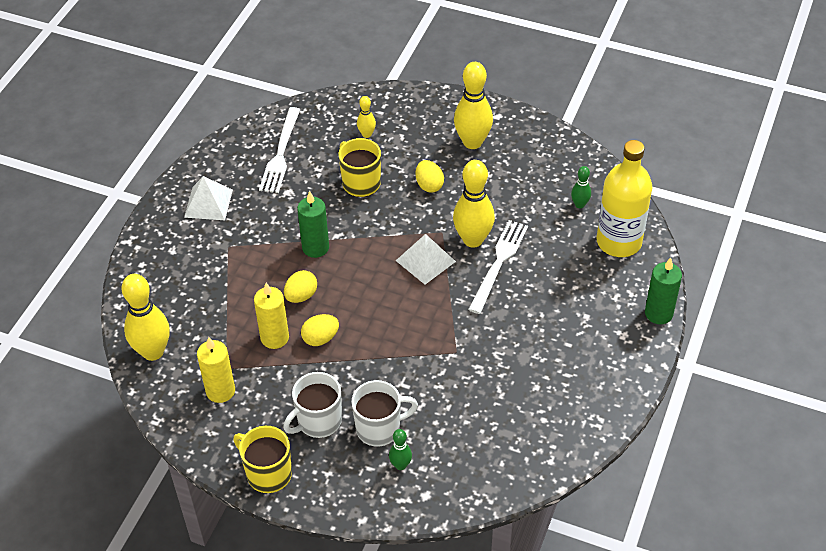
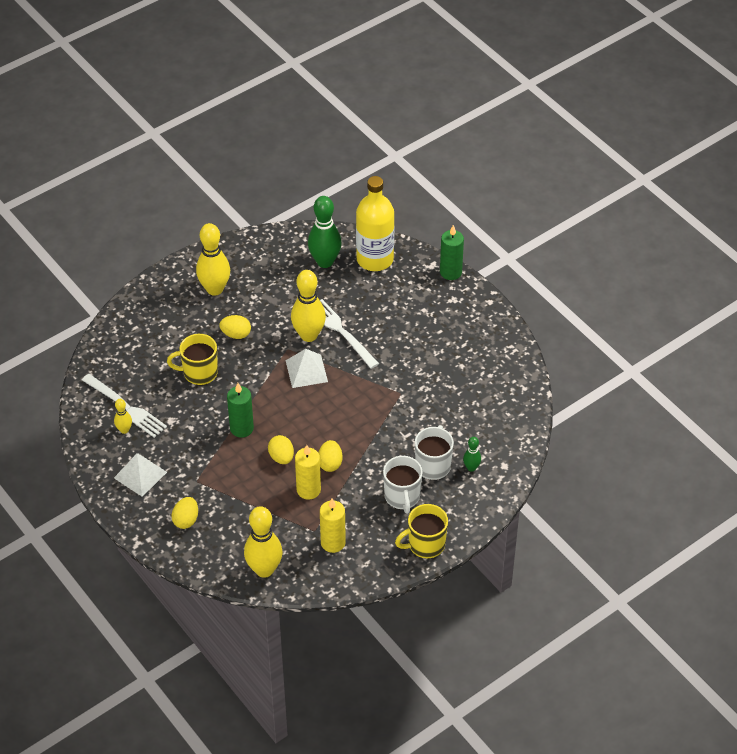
camera: 60 degrees left, 0 degrees up
yellow bowling pin [357,96,376,138] -> yellow bowling pin moved to [114,399,132,434]
green bowling pin [571,166,591,209] -> green bowling pin [308,196,342,268], size x2.02
none -> yellow egg [171,497,198,529]

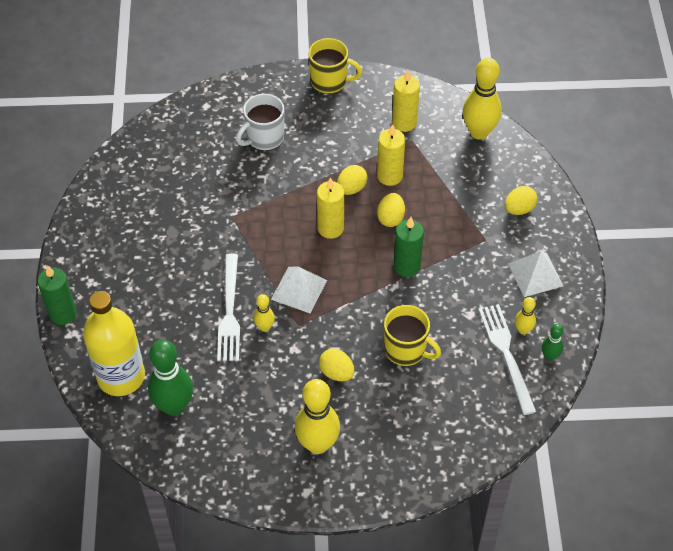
camera: 145 degrees left, 5 degrees up
yellow bowling pin [291,270,326,342] -> yellow bowling pin [254,294,275,332], size x0.50
white mug [383,456,423,514] -> none
green bowling pin [463,437,481,472] -> green bowling pin moved to [542,324,563,361]
none -> yellow candle [317,177,344,239]

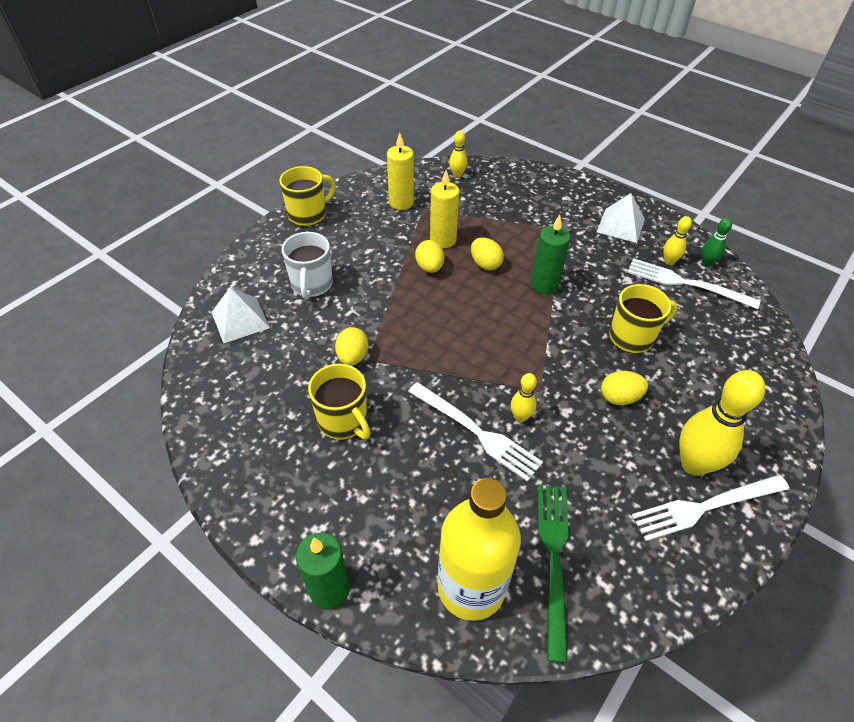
camera: 50 degrees left, 5 degrees down
green bowling pin [148,340,193,416] -> green fork [538,485,569,663]
white pyramid [271,266,327,313] -> white pyramid moved to [212,288,270,343]
yellow candle [317,177,344,239] -> none
yellow bowling pin [463,58,502,140] -> yellow bowling pin [449,131,467,178], size x0.50
yellow egg [505,186,537,215] -> yellow egg moved to [335,327,368,366]
none -> yellow mug [308,364,371,440]
none -> white fork [632,475,789,541]

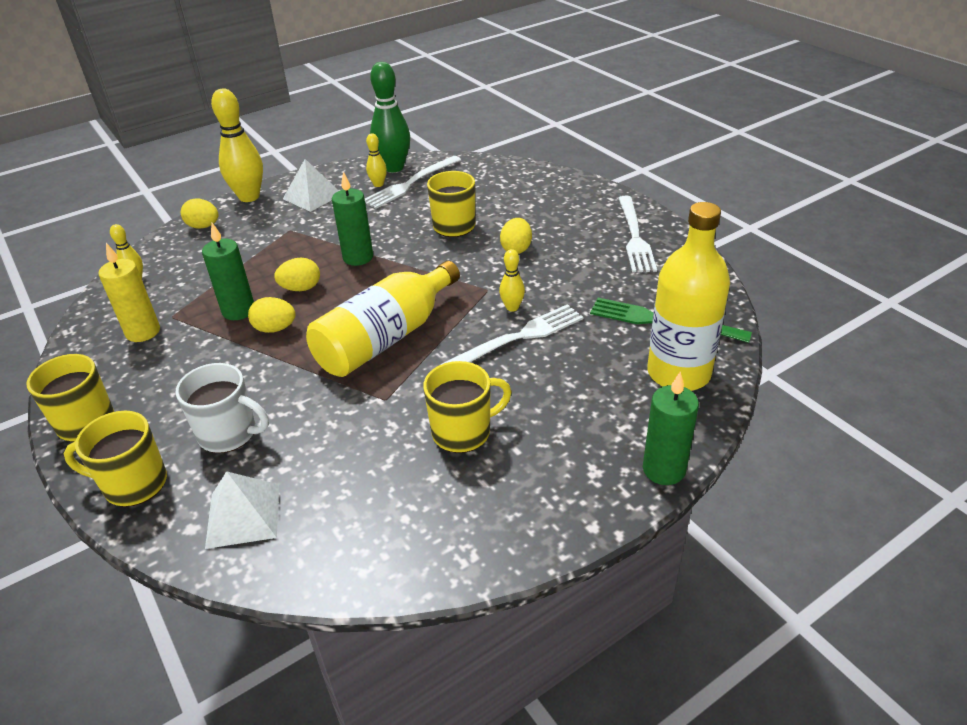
camera: 70 degrees left, 10 degrees down
yellow egg [335,327,368,366] -> yellow egg moved to [181,198,218,229]
yellow candle [430,170,459,248] -> green candle [202,223,254,320]
yellow bowling pin [679,370,766,476] -> yellow bowling pin moved to [211,89,263,202]
green bowling pin [702,218,732,267] -> green bowling pin [370,62,410,172], size x2.02
none -> yellow mug [64,411,167,507]
none -> yellow bottle [306,261,460,377]

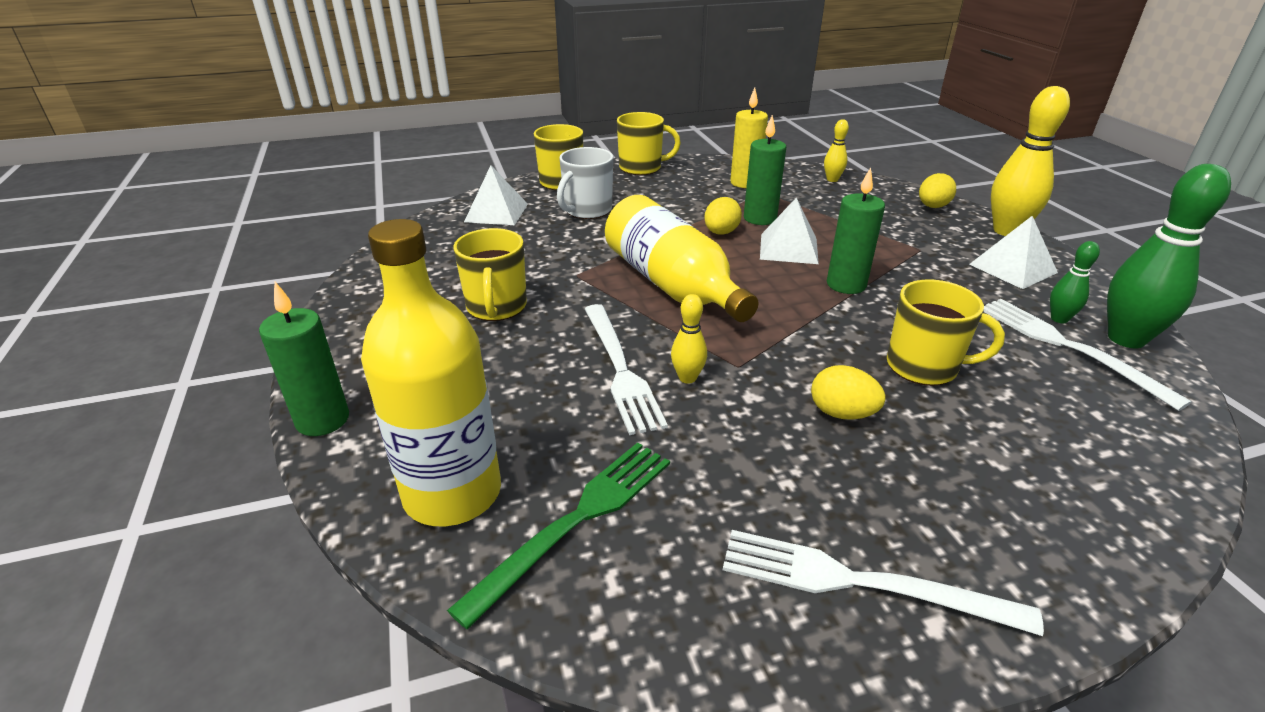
camera: 105 degrees right, 5 degrees down
yellow egg [274,257,320,291] -> white pyramid [760,197,819,264]
yellow bowling pin [366,133,387,187] -> green bowling pin [1050,241,1100,323]

